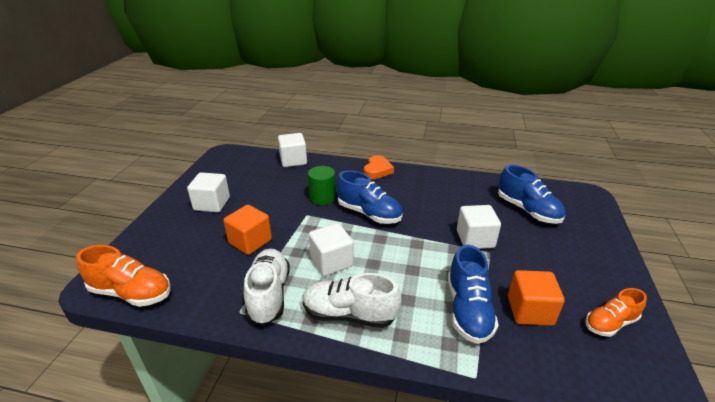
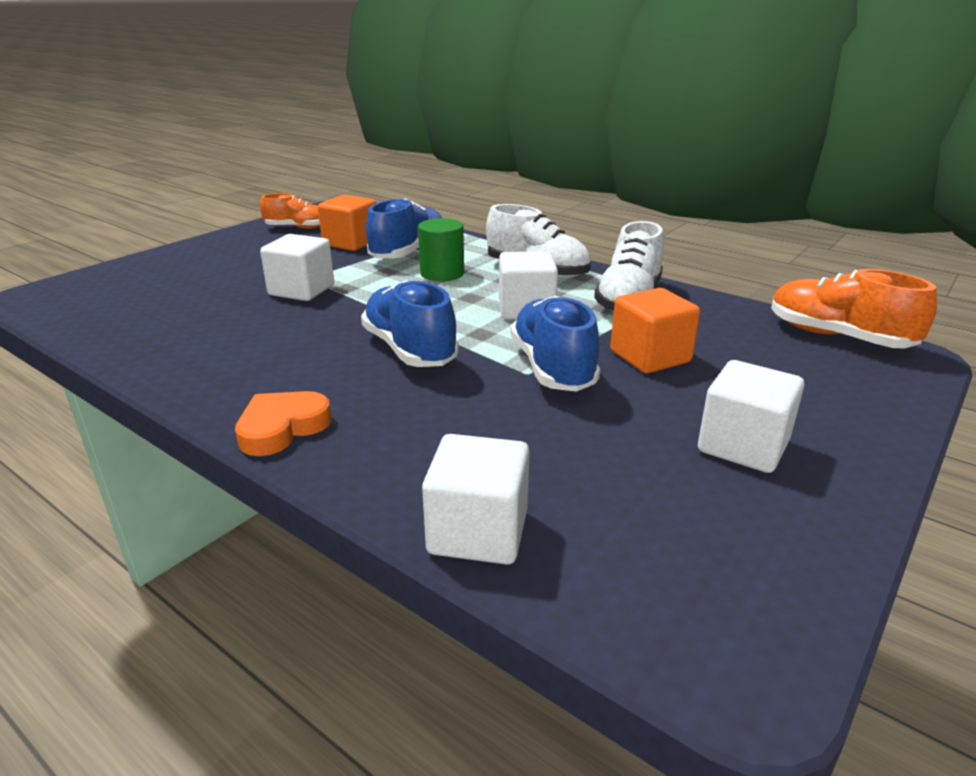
camera: 155 degrees left, 5 degrees down
green cylinder [308,166,336,205] -> green cylinder moved to [418,218,464,282]
blue shoe [498,165,565,224] -> blue shoe moved to [510,296,600,392]

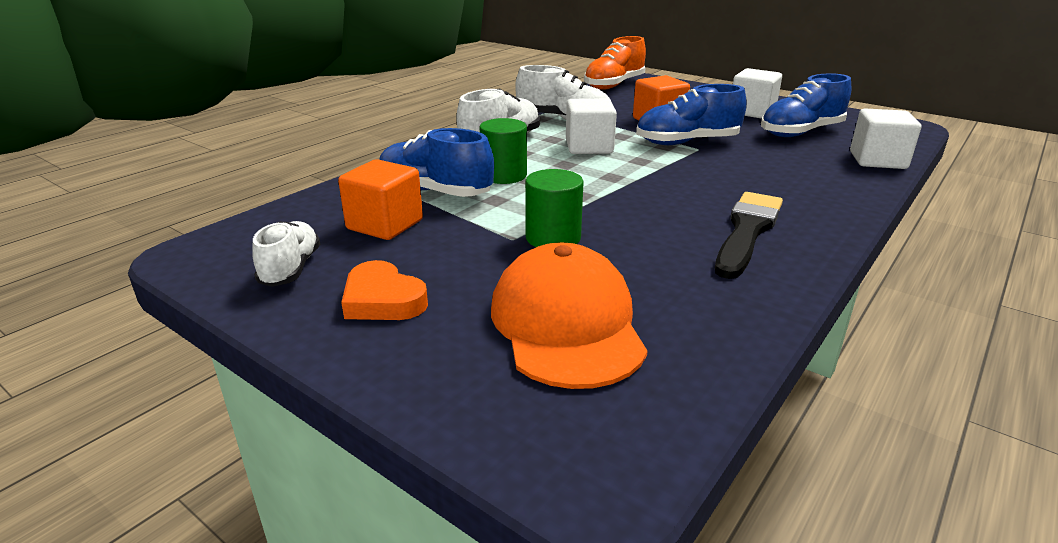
camera: 90 degrees left, 0 degrees up
orange heart [235,391,332,456] -> orange heart moved to [341,260,428,320]
orange shoe [260,193,320,229] -> white shoe [252,221,320,287]
white cube [260,234,334,301] -> green cylinder [525,169,584,247]
blue shoe [361,280,459,367] -> blue shoe moved to [761,73,851,137]
none -> orange cap [491,243,647,389]
none -> black brush [715,192,783,279]

